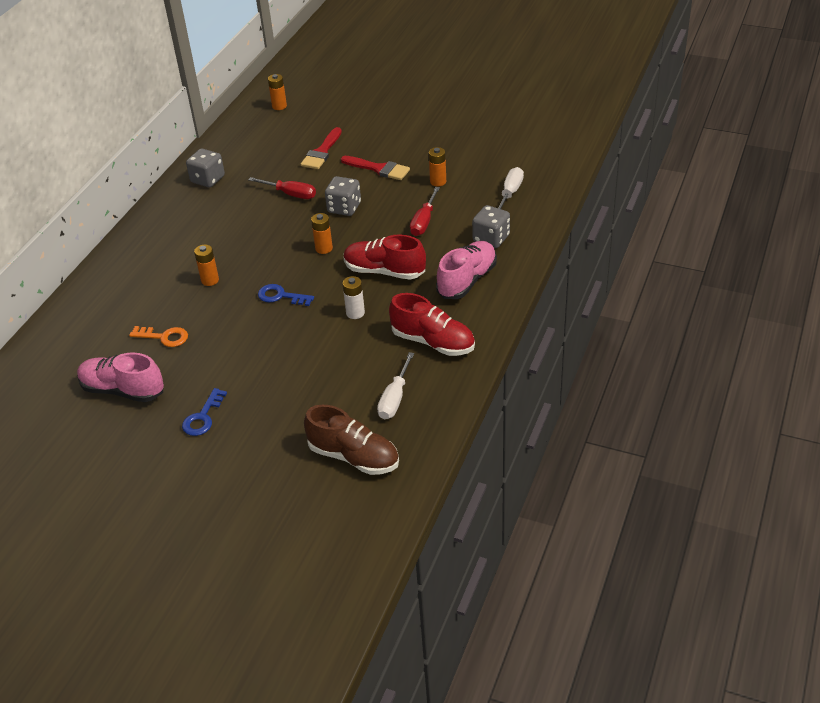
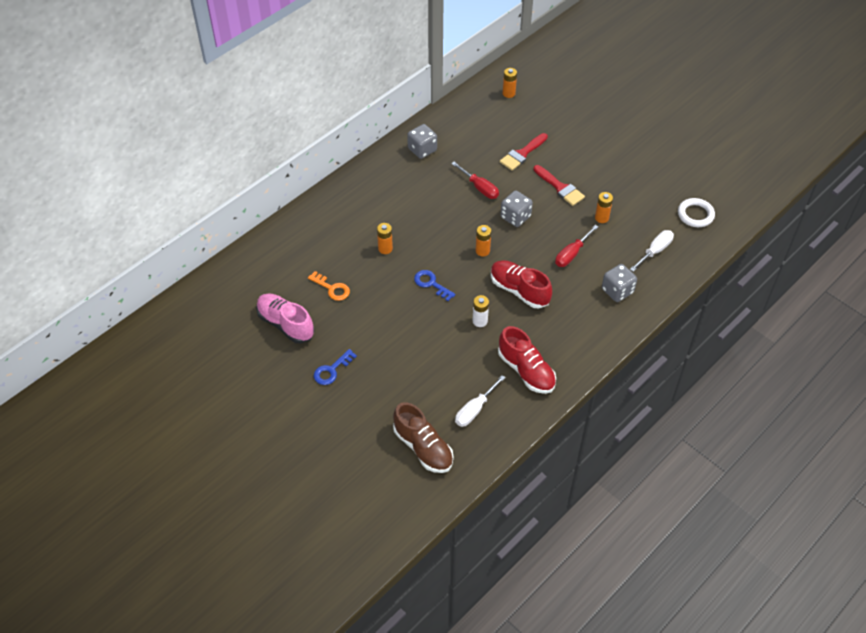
camera: 20 degrees right, 10 degrees up
pink shoe [436,241,497,299] -> none
none -> white ring [678,198,715,227]

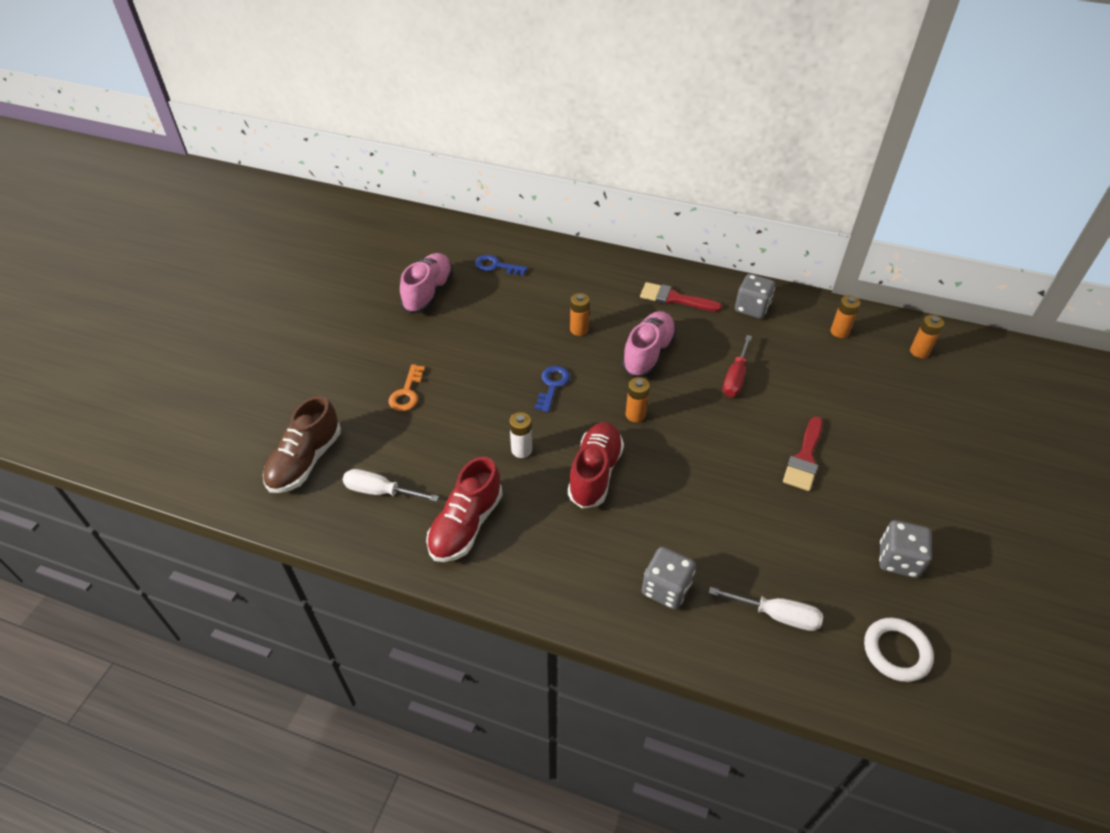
camera: 65 degrees right, 5 degrees down
orange key [308,271,350,301] -> orange key moved to [388,364,425,411]
blue key [314,349,357,385] -> blue key moved to [475,255,528,276]
red brush [500,133,548,170] -> red brush moved to [640,282,722,311]
grey dice [500,190,533,227] -> grey dice moved to [879,520,932,578]
red screwdriver [555,225,598,267] -> none
orange battery [595,192,613,223] -> orange battery moved to [831,295,861,338]
none -> pink shoe [621,311,677,377]

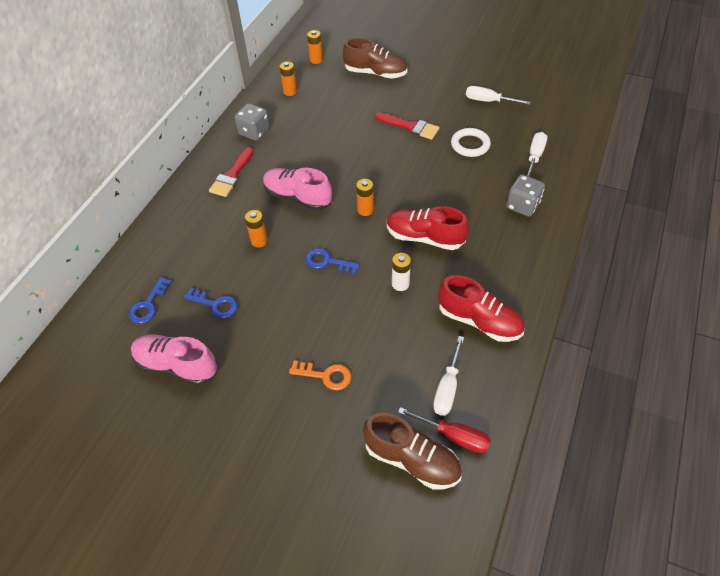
camera: 85 degrees left, 5 degrees up
red screwdriver [723,335,752,397] -> red screwdriver moved to [398,407,491,453]
white ring [864,618,934,682] -> white ring moved to [451,128,491,157]
grey dice [879,520,932,578] -> white screwdriver [466,86,531,105]
none -> blue key [184,288,238,318]
none -> brown shoe [343,38,407,79]

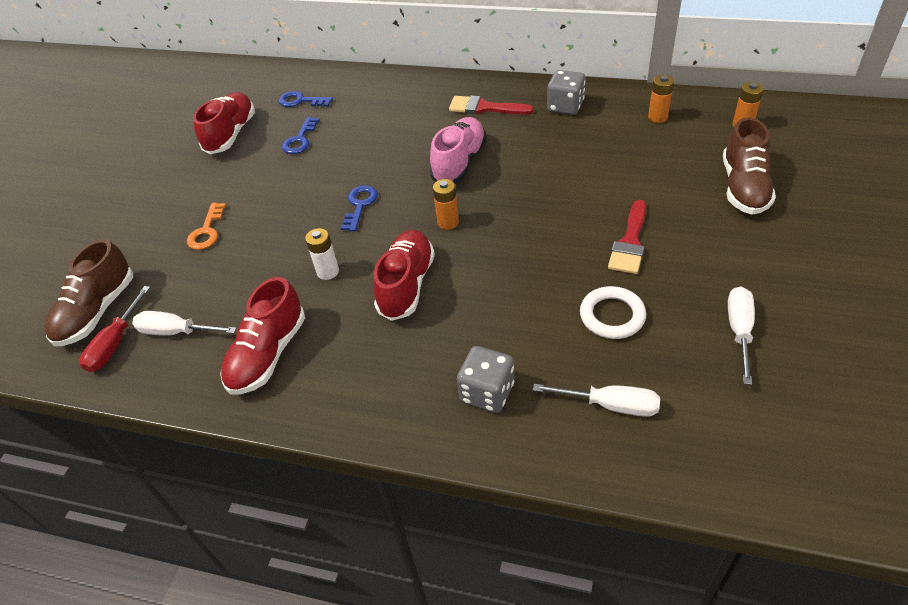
camera: 85 degrees right, 5 degrees down
pink shoe [131,335,217,386] -> red shoe [193,92,255,154]
orange battery [245,210,268,247] -> none

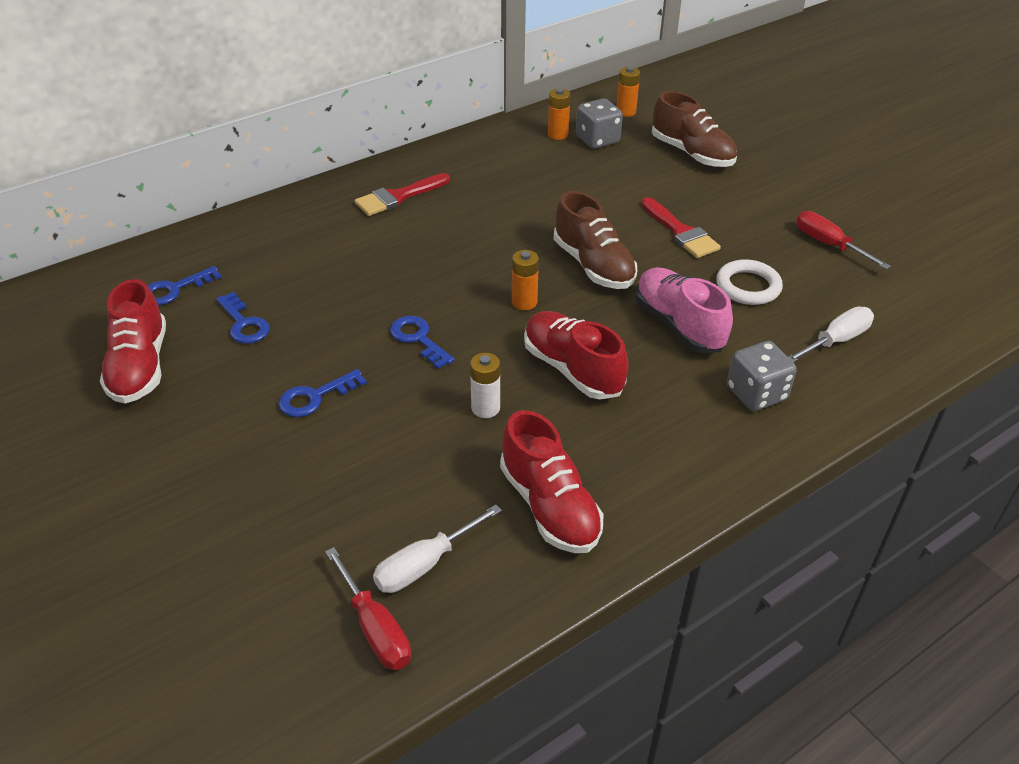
camera: 55 degrees left, 5 degrees down
brown shoe [44,239,133,346] -> brown shoe moved to [554,191,637,289]
orange key [187,203,226,250] -> none
red shoe [193,92,255,154] -> red shoe turned 150 degrees counterclockwise [100,279,166,403]
pink shoe [430,117,487,184] -> pink shoe moved to [636,267,733,353]
grey dice [547,70,586,115] -> grey dice moved to [576,98,623,149]
white screwdriver [728,286,755,385] -> red screwdriver [796,211,891,269]
none -> blue key [279,369,367,417]

